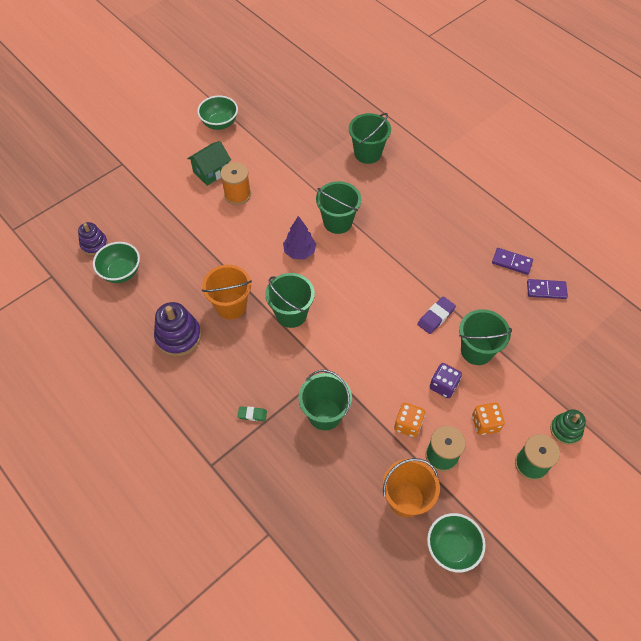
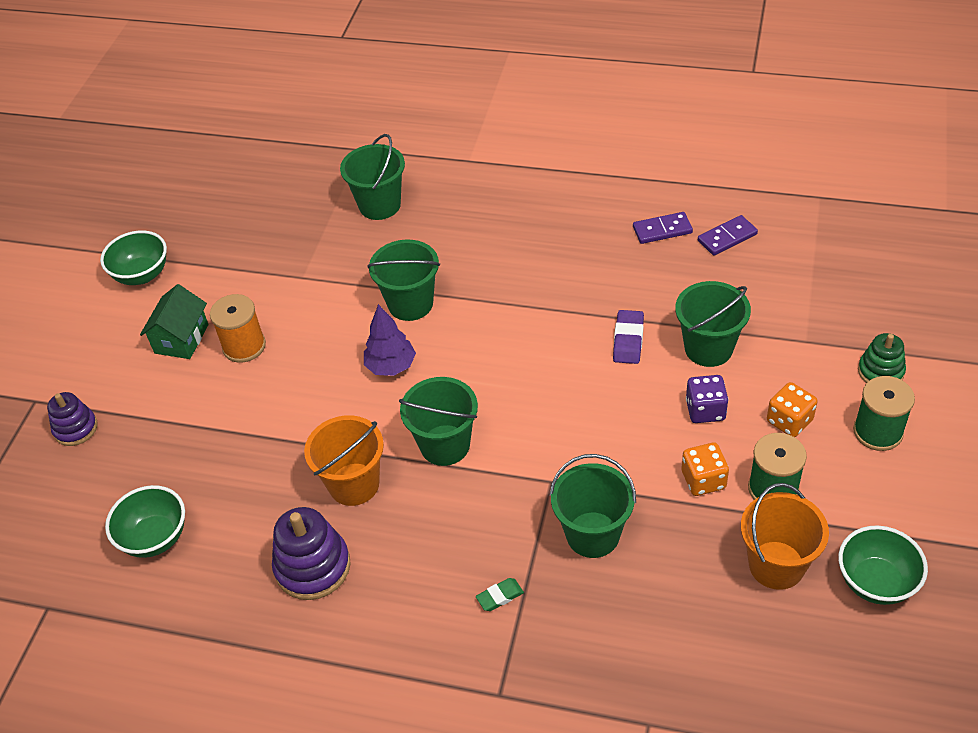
camera: 30 degrees left, 10 degrees down
purple stacking toy [78,222,108,255] -> purple stacking toy moved to [47,392,97,446]

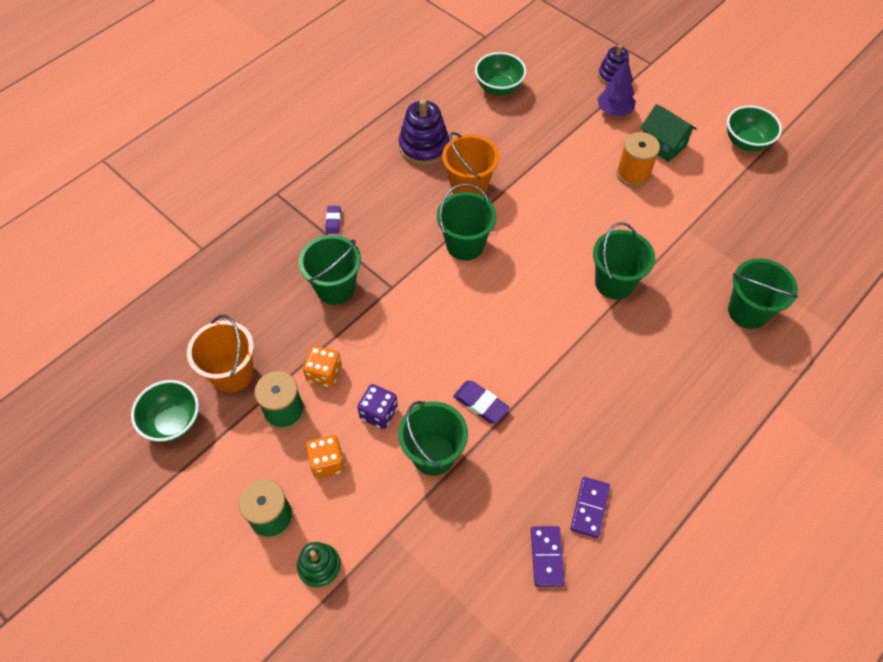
camera: 115 degrees right, 10 degrees up
purple tree [364,304,416,376] -> purple tree moved to [597,59,636,116]
green eraser [476,578,524,611] -> purple eraser [325,206,341,234]

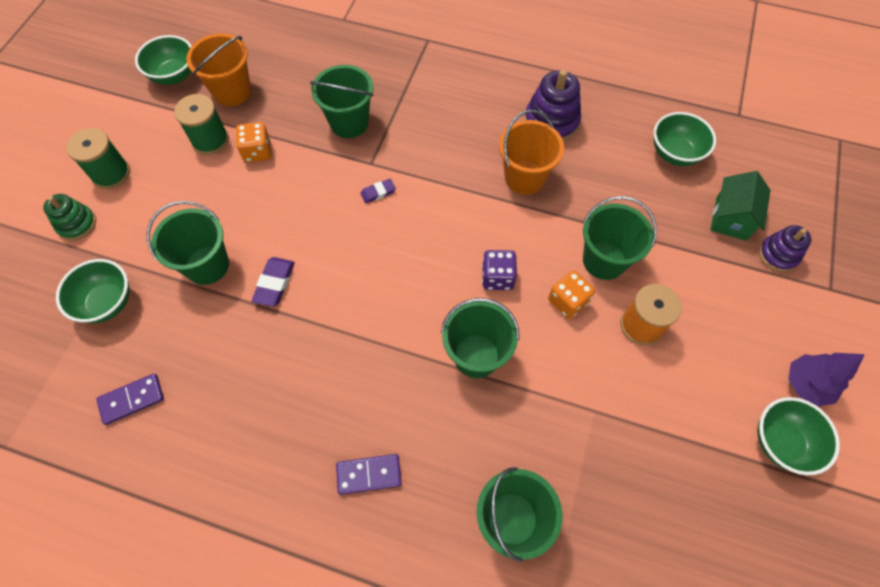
camera: 65 degrees right, 5 degrees up
orange dice [306,435,345,479] -> orange dice moved to [548,270,595,319]
purple eraser [325,206,341,234] -> purple eraser moved to [360,179,396,204]
purple dice [357,384,398,429] -> purple dice moved to [482,250,517,290]
green bucket [437,183,497,261] -> green bucket moved to [583,196,657,280]
purple domino [571,477,610,538] -> purple domino moved to [336,454,402,495]
purple tree [597,59,636,116] -> purple tree moved to [788,353,865,406]
green house [640,104,697,162] -> green house moved to [711,171,771,241]
none -> green bowl [56,259,130,323]

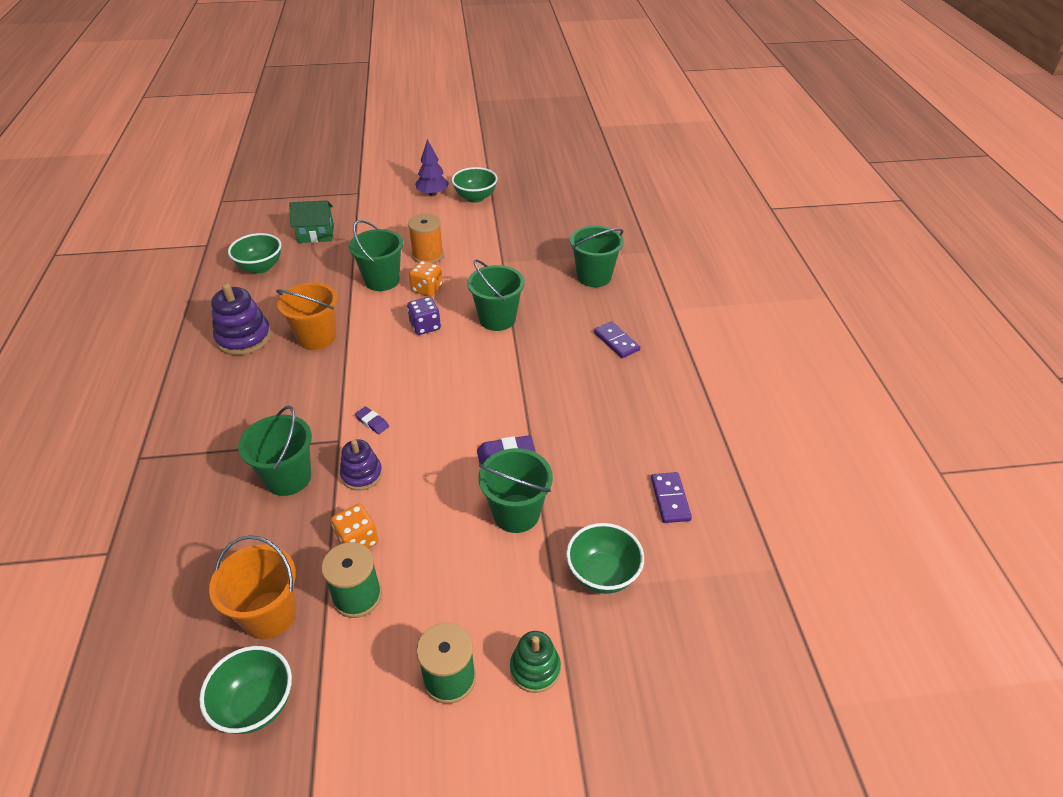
camera: 115 degrees left, 20 degrees down
purple domino [96,374,164,425] -> purple domino turned 45 degrees clockwise [651,472,692,523]
purple stacking toy [759,225,812,272] -> purple stacking toy moved to [340,439,383,491]

